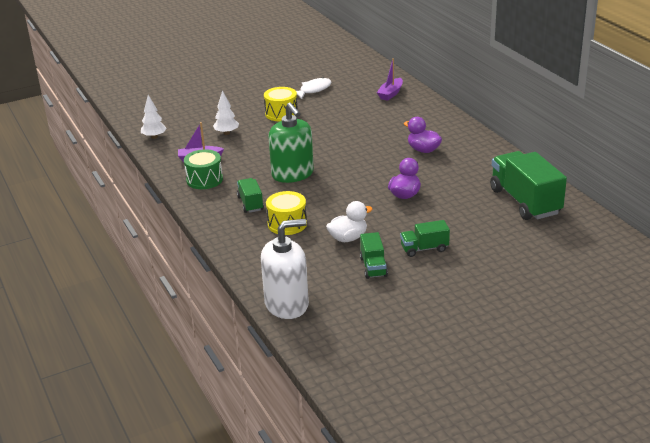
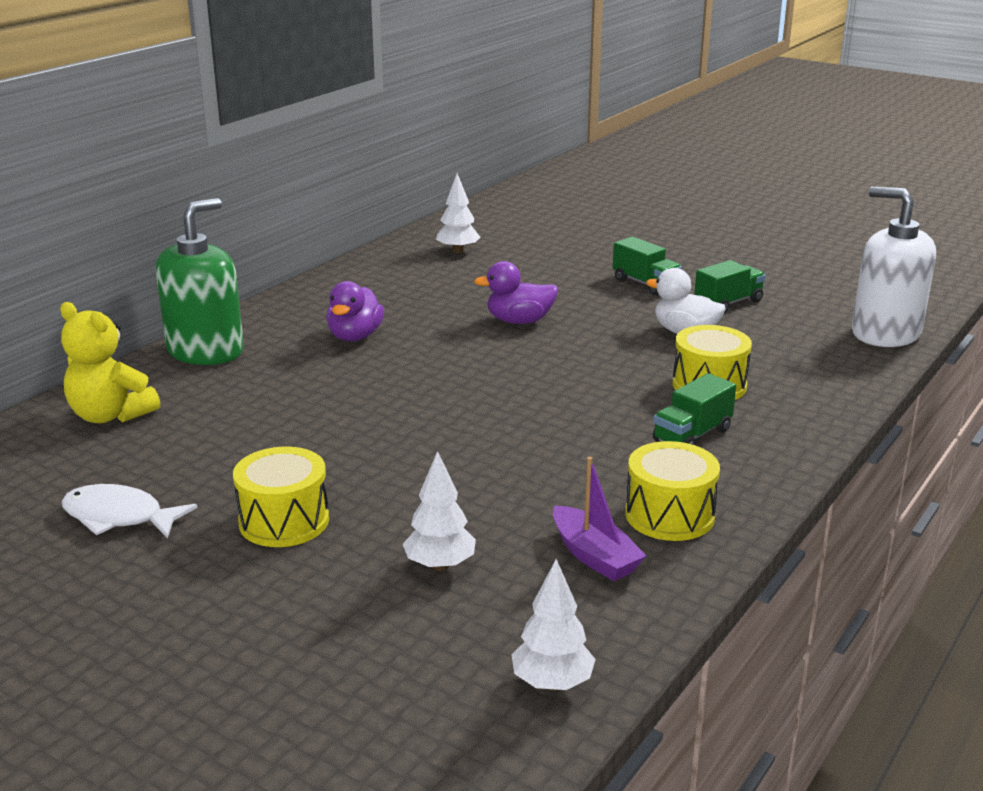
camera: 120 degrees left, 5 degrees down
green drum [184,149,223,189] -> yellow drum [625,441,720,541]
green soap dispenser [268,102,314,183] -> green soap dispenser moved to [155,198,244,365]
purple boat [377,58,403,101] -> yellow teddy bear [60,302,160,423]
green truck [490,151,567,220] -> white tree [436,174,481,253]

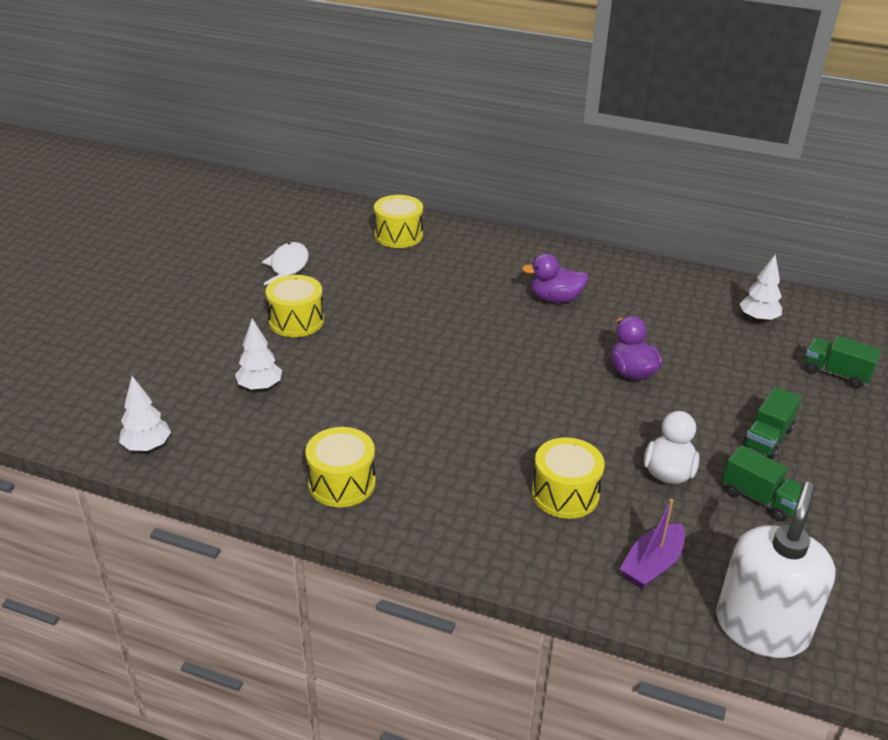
camera: 75 degrees right, 10 degrees up
yellow teddy bear [60,302,160,423] -> yellow drum [374,195,423,248]
green soap dispenser [155,198,244,365] -> none
purple boat [553,457,647,581] -> purple boat moved to [620,499,685,589]
green truck [653,373,736,445] -> green truck moved to [805,336,882,388]

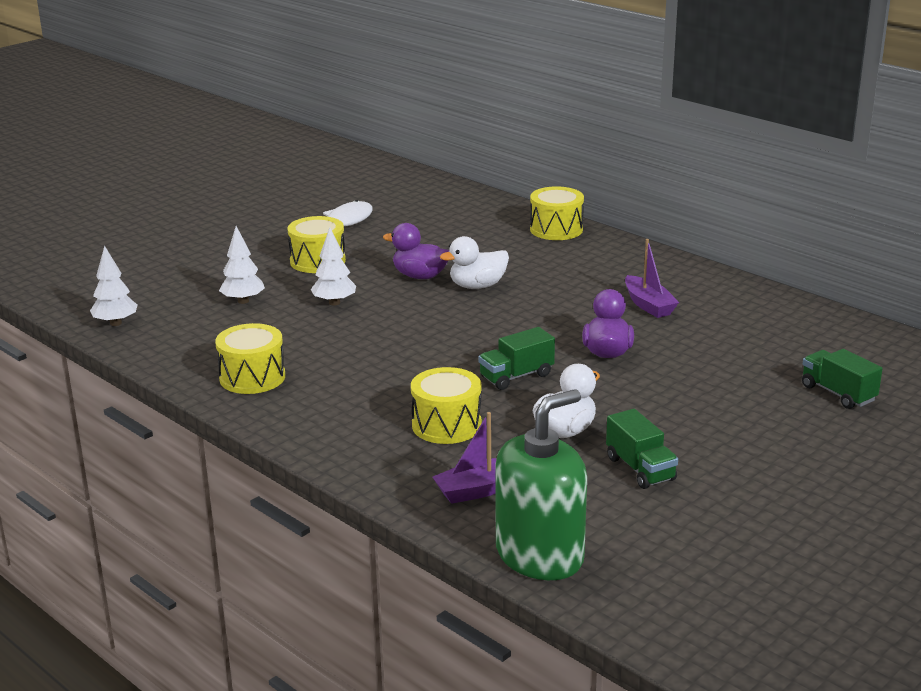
camera: 25 degrees right, 10 degrees down
yellow drum [374,195,423,248] -> yellow drum moved to [530,186,584,240]
purple duck [522,253,589,303] -> purple duck moved to [383,223,449,279]
white soap dispenser [716,482,836,658] -> green soap dispenser [496,389,587,580]
white tree [740,255,782,322] -> white tree moved to [311,227,356,306]
green truck [742,387,802,459] -> green truck moved to [478,327,555,390]
none -> white duck [440,236,509,289]
none -> purple boat [625,239,679,318]

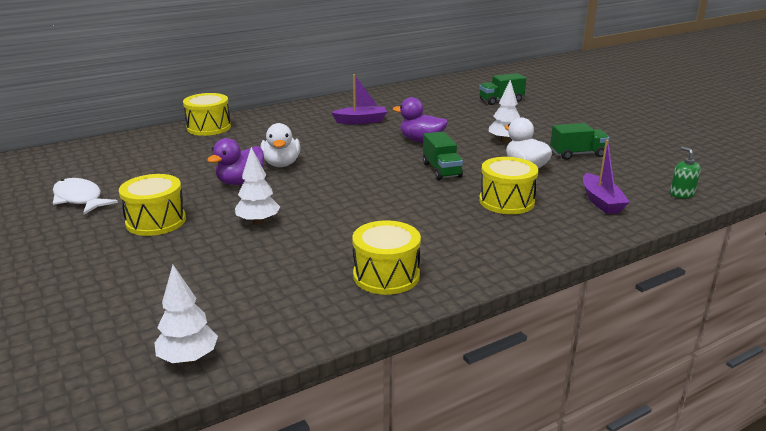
camera: 75 degrees left, 0 degrees up
white tree [219,226,265,304] -> white tree moved to [489,80,520,143]
green soap dispenser [496,389,587,580] -> green soap dispenser [670,147,701,198], size x0.41

